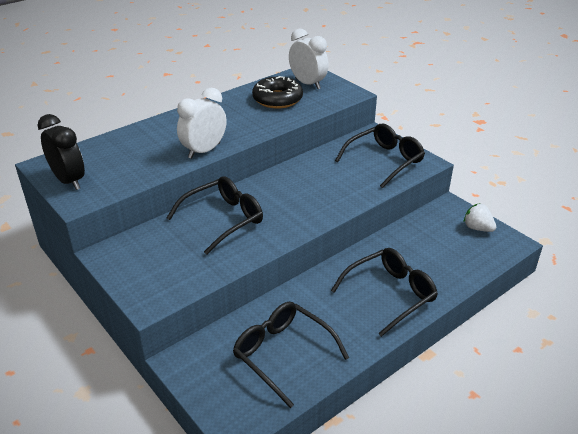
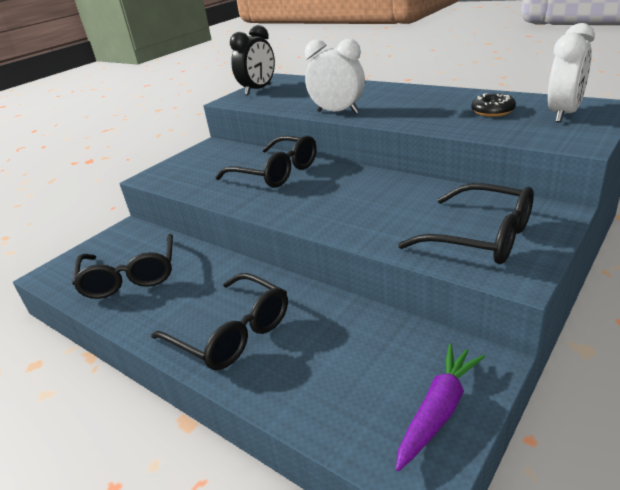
camera: 80 degrees right, 5 degrees down
black glasses [233,302,349,408] -> black glasses turned 135 degrees clockwise [72,234,173,299]
black donut [252,76,303,109] -> black donut [471,93,516,117], size x0.60
white strawberry [464,203,496,232] -> purple carrot [396,344,485,471]

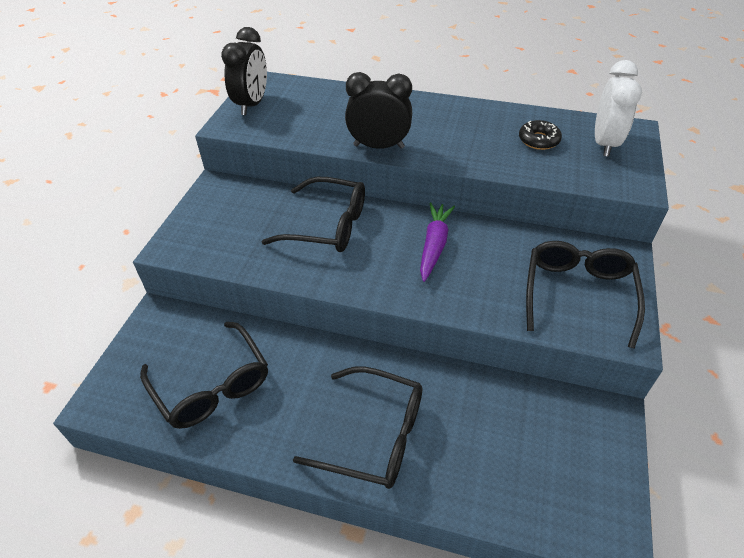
camera: 25 degrees left, 15 degrees up
white clock [305,39,365,114] -> black clock [345,72,412,149]
purple carrot [396,344,485,471] -> purple carrot moved to [420,202,455,282]
black glasses [398,183,534,264] -> black glasses turned 90 degrees counterclockwise [526,241,645,349]

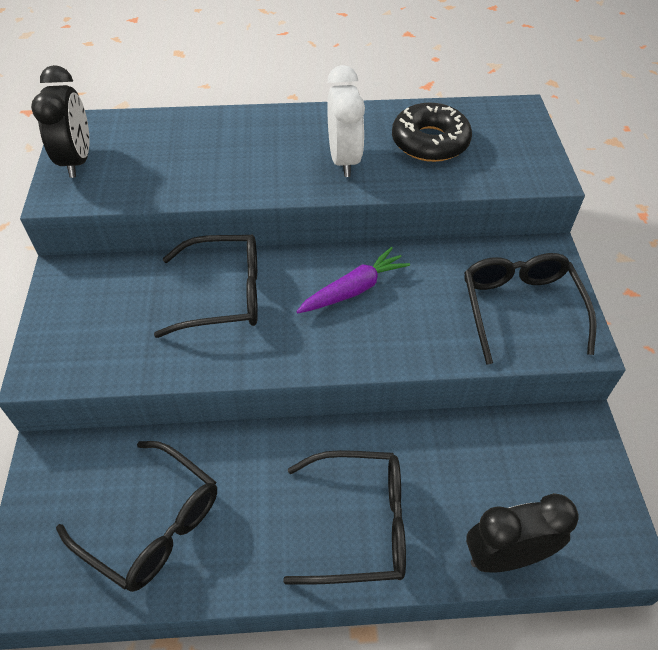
camera: 20 degrees left, 5 degrees up
black clock [345,72,412,149] -> black clock moved to [466,493,579,573]
purple carrot [420,202,455,282] -> purple carrot turned 60 degrees clockwise [296,247,410,313]
black donut [519,120,562,150] -> black donut [392,103,472,162], size x1.68
white clock [595,60,642,157] -> white clock moved to [327,65,365,177]

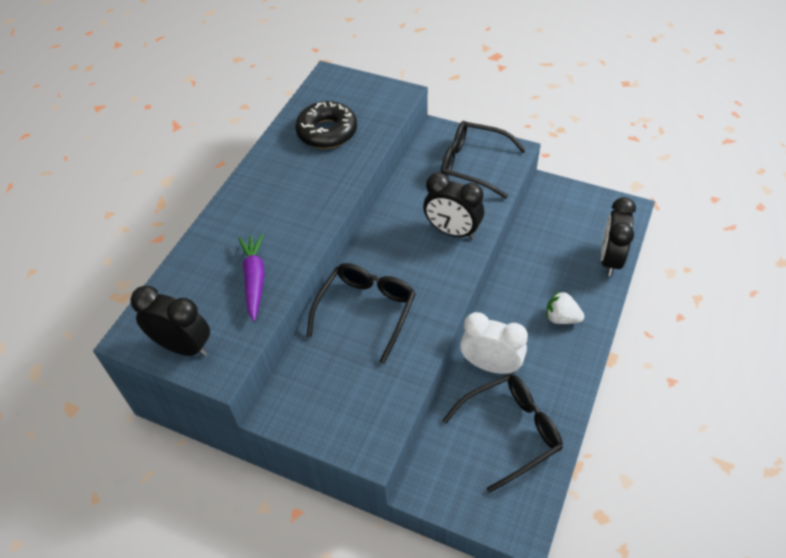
camera: 60 degrees left, 0 degrees up
black glasses [283,450,406,585] -> white strawberry [546,291,585,324]
purple carrot [296,247,410,313] -> purple carrot moved to [238,234,264,321]
white clock [327,65,365,177] -> white clock moved to [460,312,528,374]
none -> black clock [423,172,484,239]

